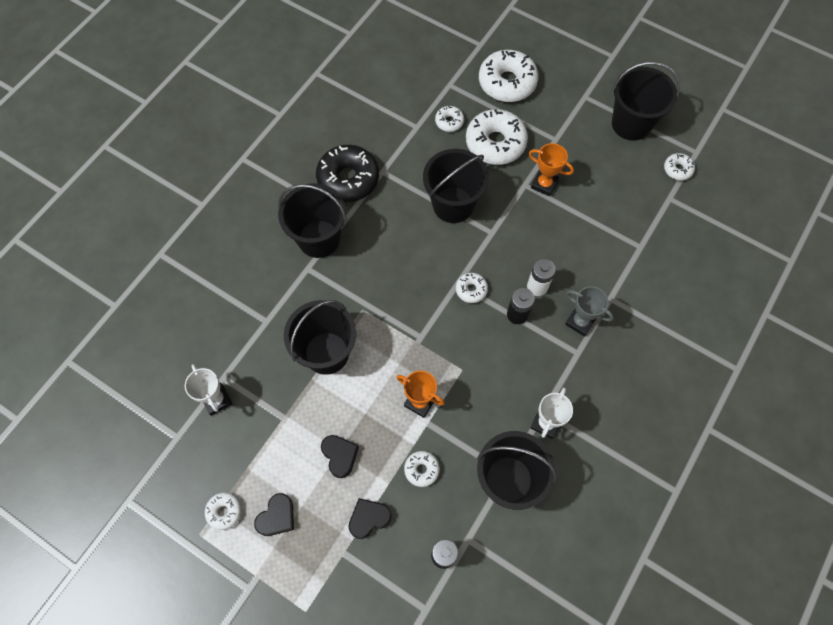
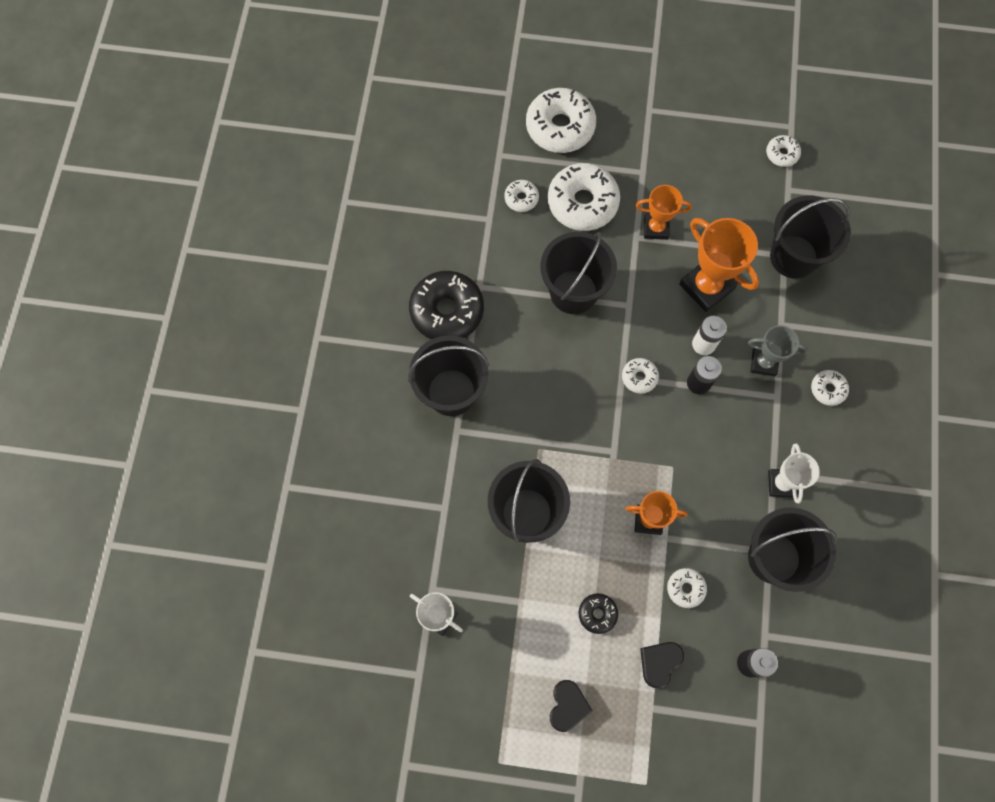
camera: 25 degrees left, 5 degrees up
white donut [205,492,242,530] -> white donut moved to [811,370,849,406]
black heart [321,435,359,478] -> black donut [578,593,618,634]
black bucket [612,62,680,141] -> black bucket moved to [770,196,851,279]
none -> orange trophy [679,218,759,312]

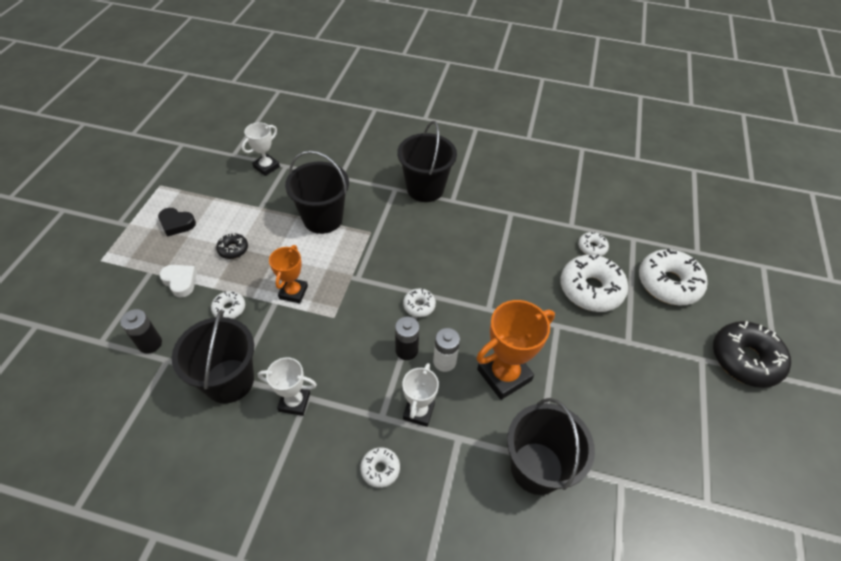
camera: 95 degrees right, 20 degrees down
black donut [409,271,484,339] -> black donut moved to [713,321,791,388]
black bucket [540,232,617,314] -> none
orange trophy [636,185,692,240] -> none
black heart [640,642,684,688] -> white heart [159,265,197,298]
grey trophy [748,325,808,376] -> white trophy [402,363,439,427]
white donut [766,135,801,167] -> none

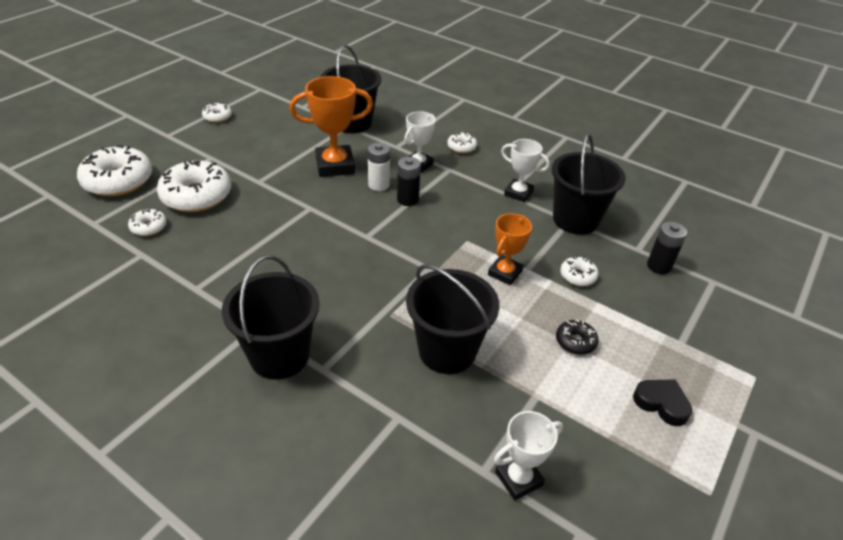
camera: 160 degrees left, 10 degrees down
white heart [159,265,197,298] -> none
white donut [403,288,436,317] -> white donut moved to [202,103,232,123]
black donut [713,321,791,388] -> none

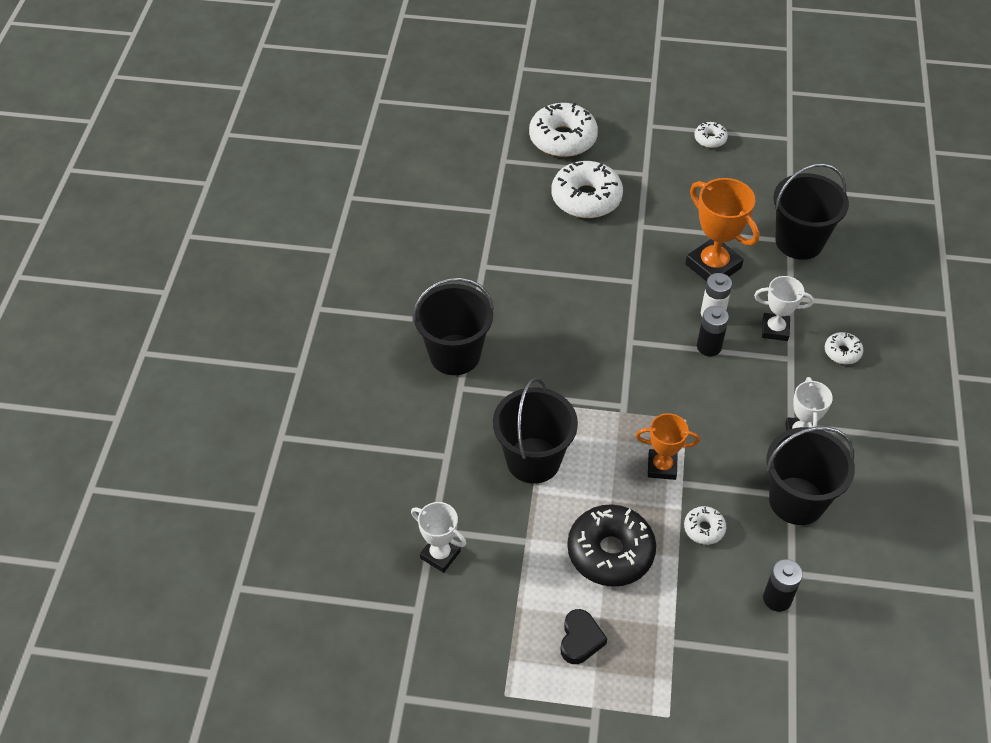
camera: 65 degrees right, 10 degrees up
white donut [128,209,167,236] -> none
black donut [556,320,598,355] -> black donut [567,504,656,587], size x2.07

